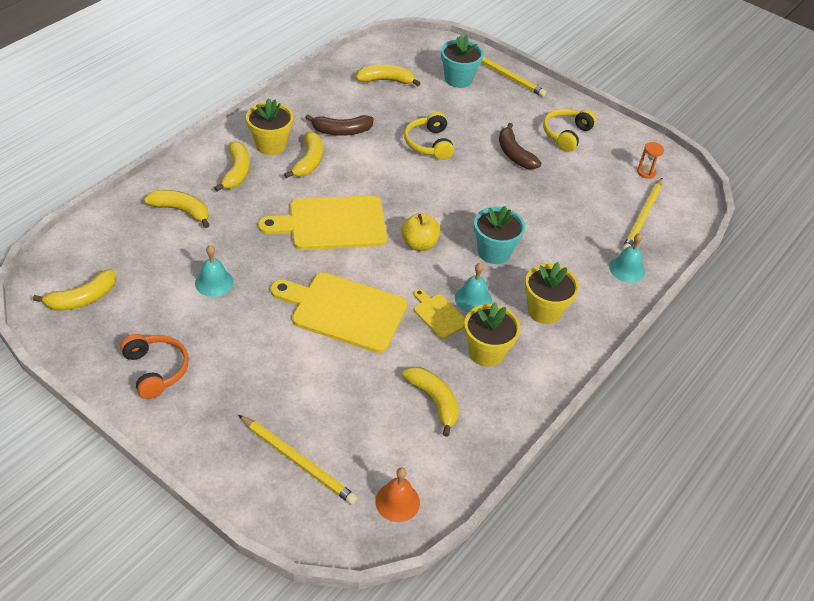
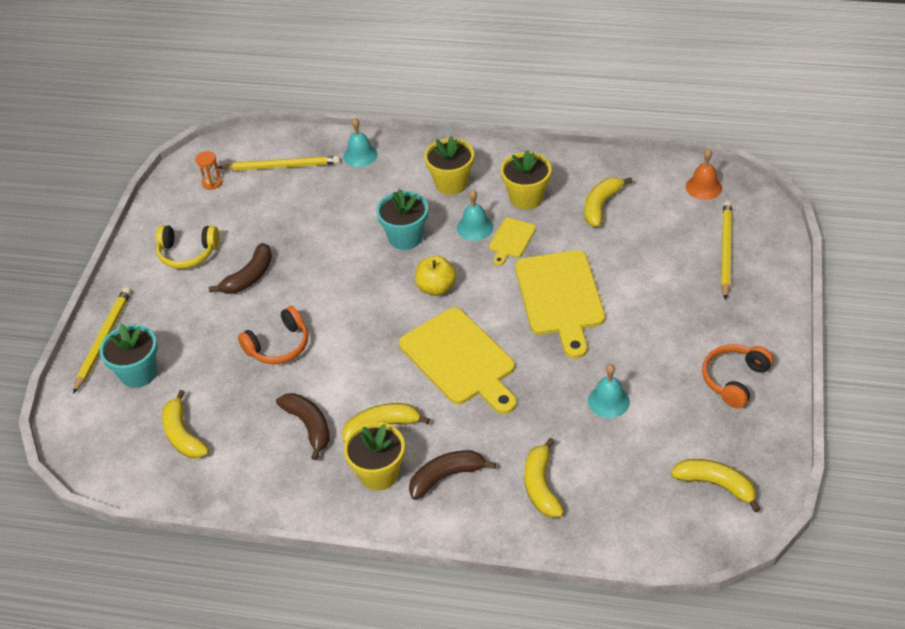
camera: 110 degrees left, 0 degrees up
yellow banana [214,141,250,192] -> brown banana [409,450,496,500]
yellow headphones [404,112,454,160] -> orange headphones [238,306,308,364]

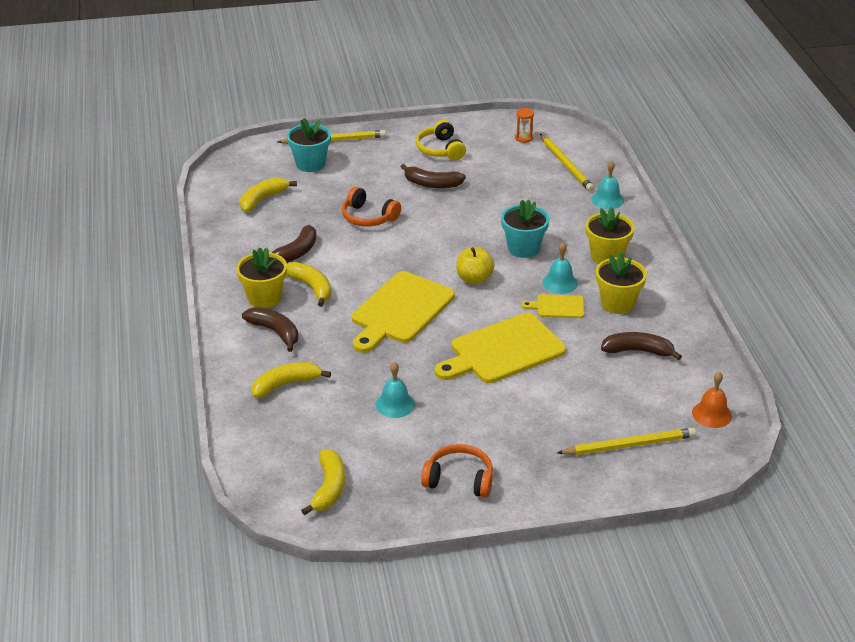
camera: 65 degrees right, 10 degrees down
yellow banana [585,177,632,227] -> brown banana [601,332,682,360]

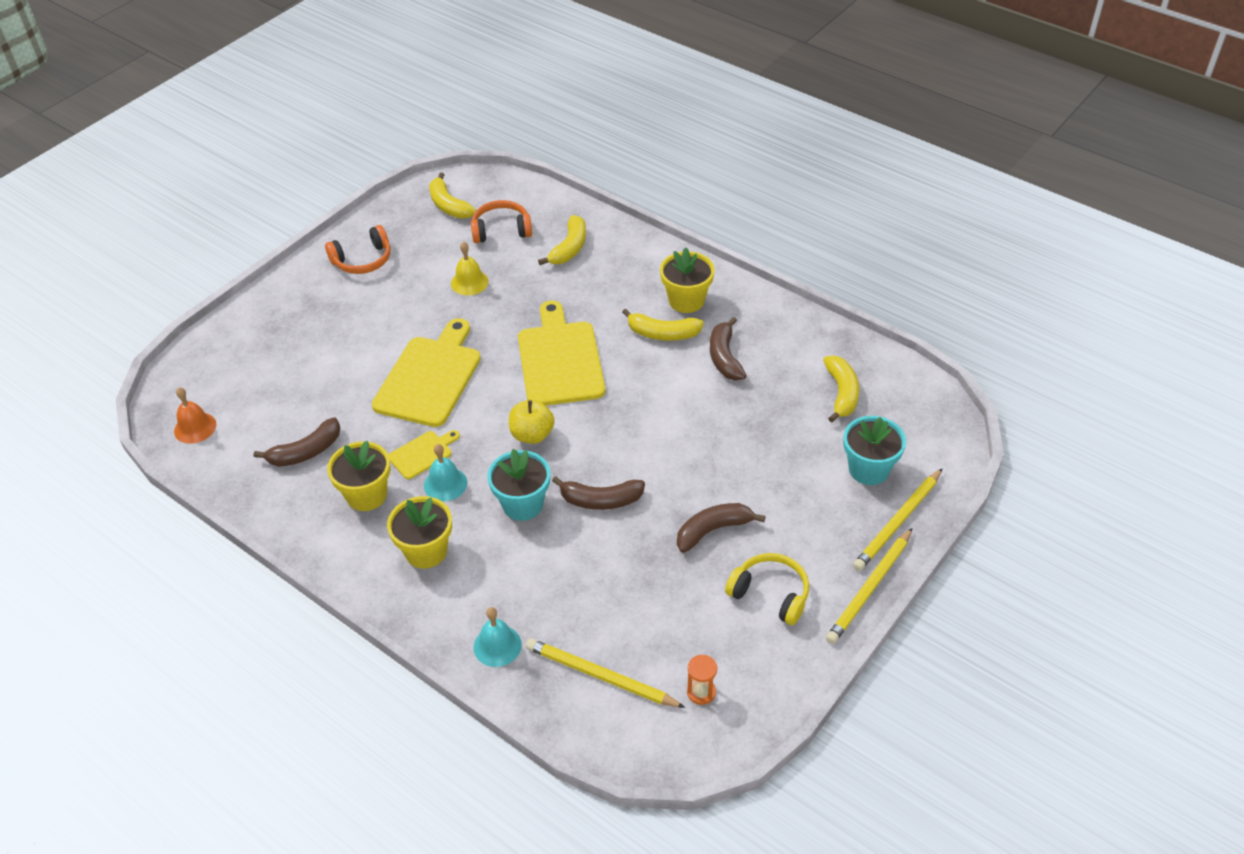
camera: 140 degrees right, 10 degrees up
brown banana [242,307,298,352] -> brown banana moved to [552,476,645,510]
orange headphones [342,187,401,227] -> orange headphones moved to [471,200,532,243]
turquoise bell [376,362,415,418] -> yellow bell [451,241,489,295]
yellow pencil [557,428,696,455] -> yellow pencil moved to [826,528,912,644]

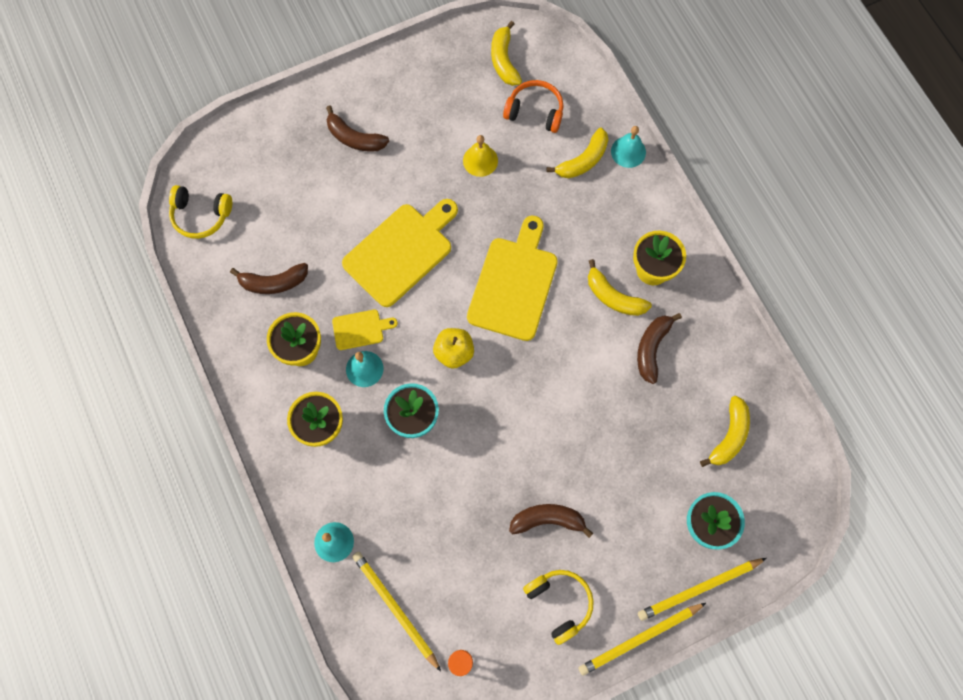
camera: 25 degrees right, 25 degrees up
orange bell [174,387,216,444] -> yellow headphones [169,185,232,239]
orange headphones [325,225,390,274] -> none
brown banana [552,476,645,510] -> brown banana moved to [326,105,389,152]
none -> turquoise bell [611,126,646,168]

